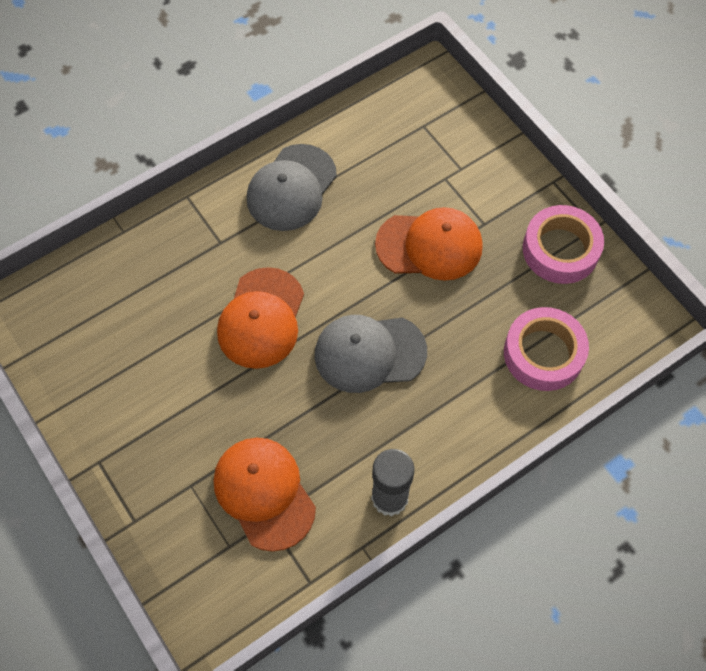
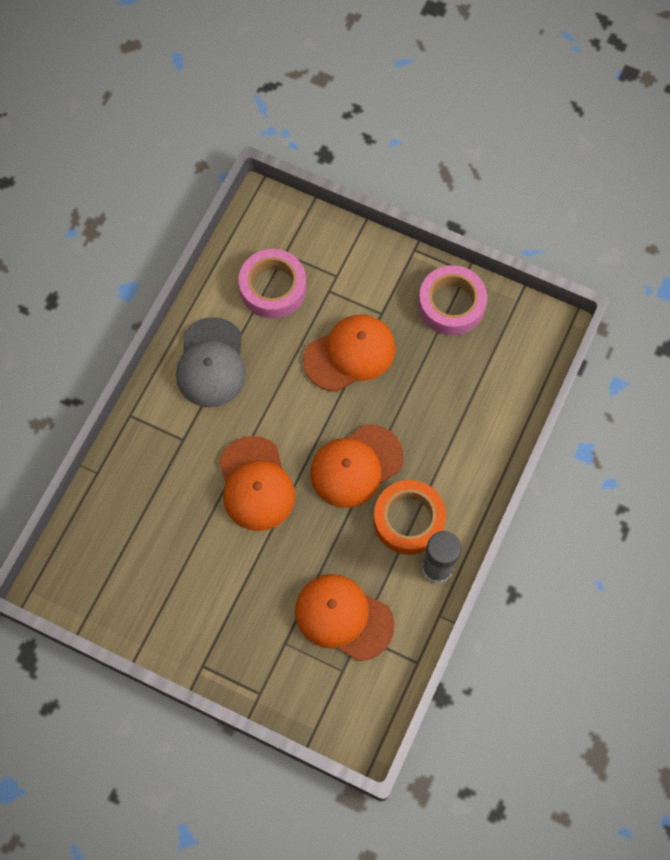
camera: 30 degrees left, 5 degrees up
grey cap [315,315,427,393] -> orange cap [310,424,404,508]
pink tape [504,307,589,391] -> pink tape moved to [239,249,306,319]
none -> orange tape [373,480,446,555]

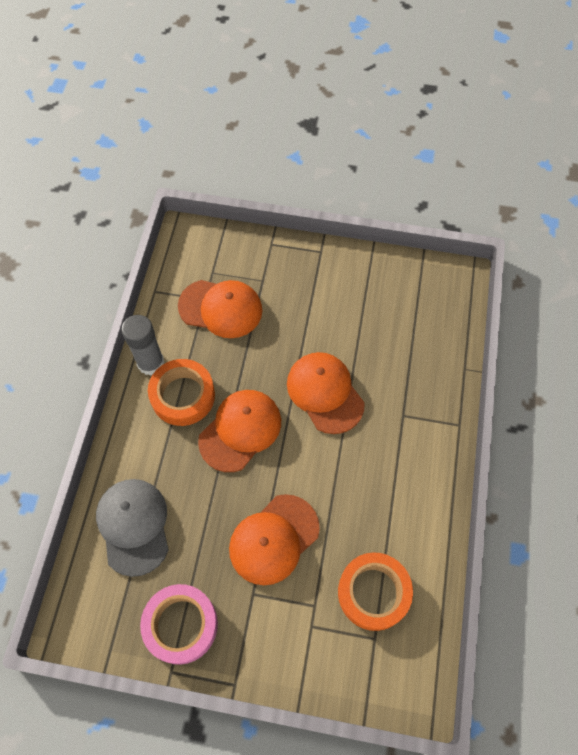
camera: 165 degrees right, 5 degrees down
grey cap [176,317,246,408] -> grey cap moved to [96,479,169,577]
pink tape [239,249,306,319] -> orange tape [338,552,413,631]

